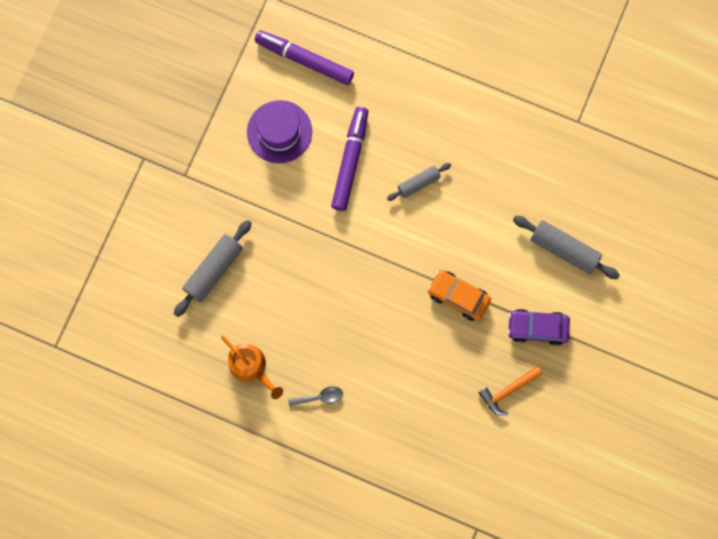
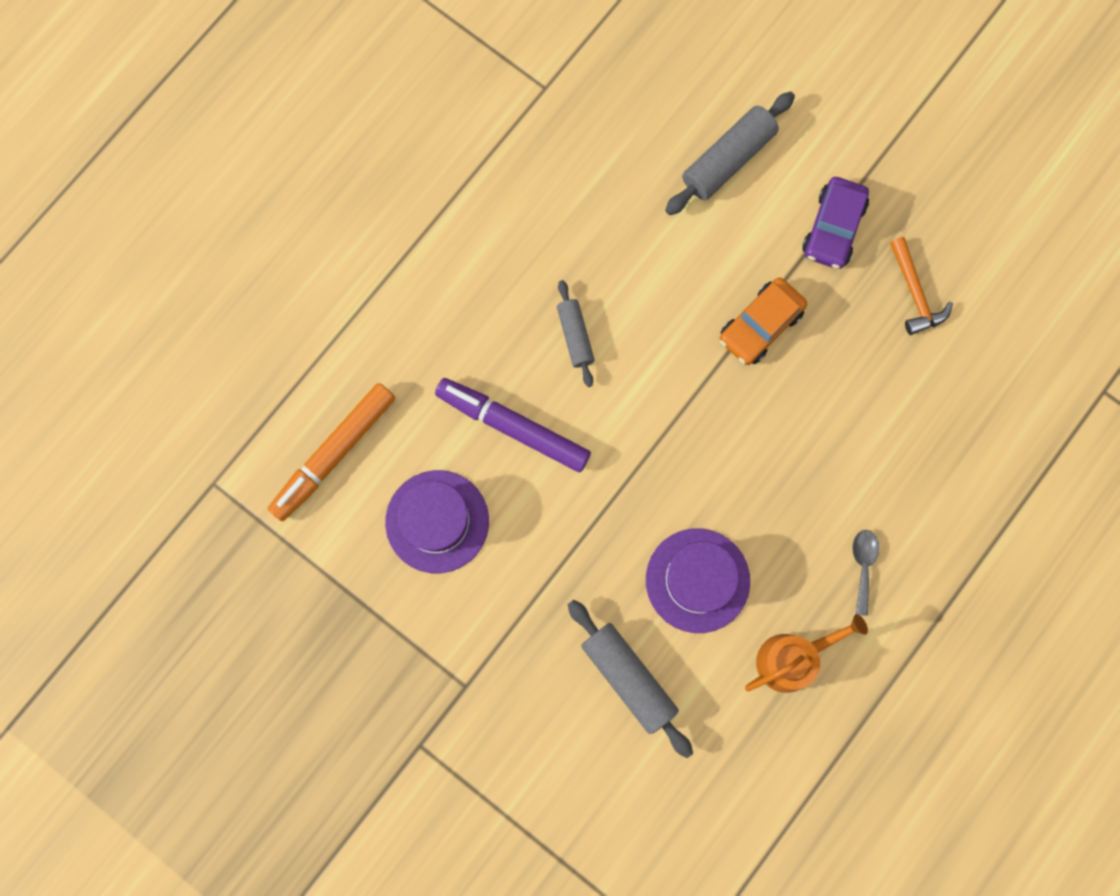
camera: 75 degrees left, 0 degrees up
purple marker [255,30,354,85] -> orange marker [268,383,395,521]
none -> purple hat [646,528,750,633]

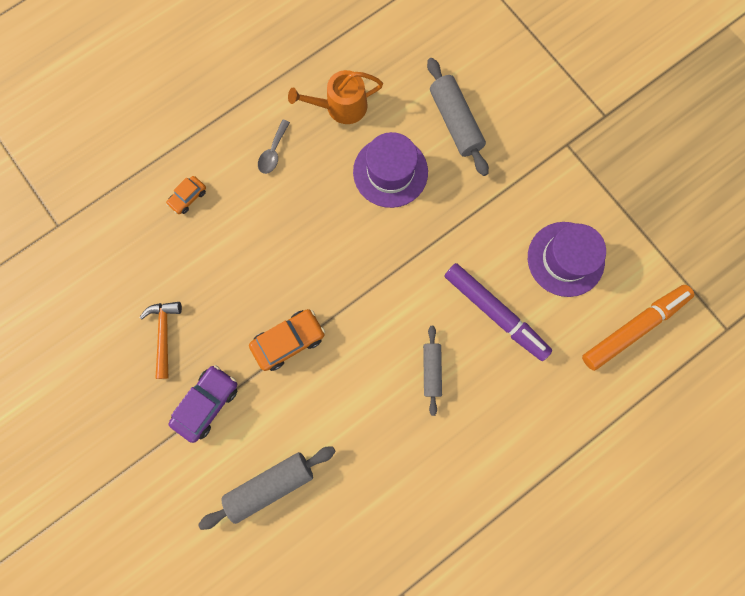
camera: 165 degrees left, 0 degrees up
none -> orange car [166,176,206,214]

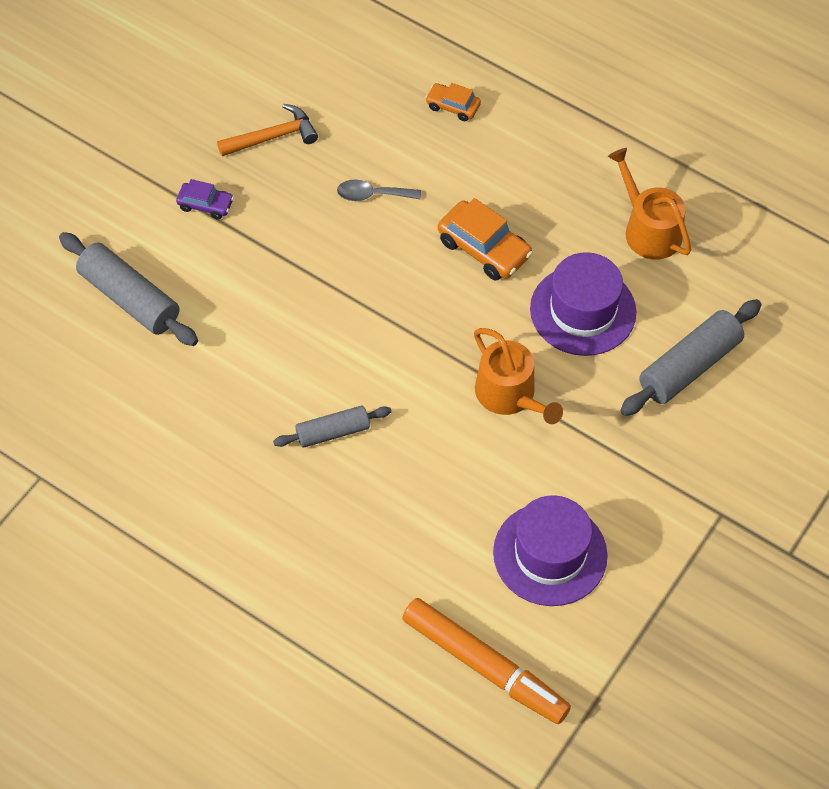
camera: 70 degrees right, 20 degrees down
purple car [168,365,238,443] -> purple car [176,179,234,219], size x0.58
orange car [249,309,325,371] -> orange car moved to [438,198,533,281]
grey spoon [258,120,290,174] -> grey spoon moved to [337,179,421,201]
purple marker [444,263,552,361] -> none
none -> orange watering can [474,328,563,424]

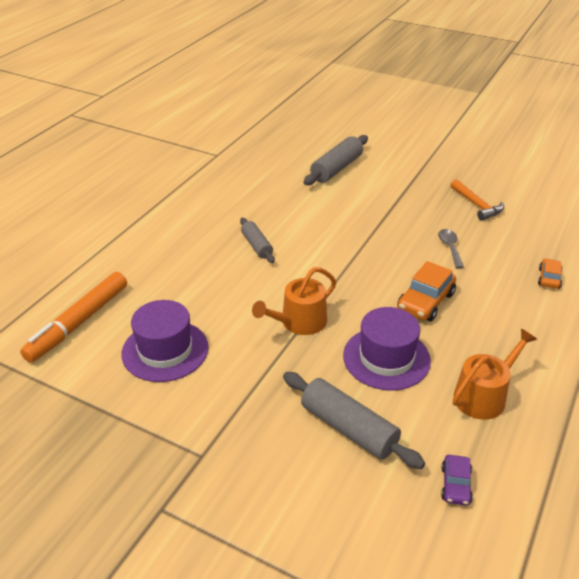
camera: 85 degrees right, 20 degrees down
purple car [176,179,234,219] -> purple car moved to [441,455,473,505]

